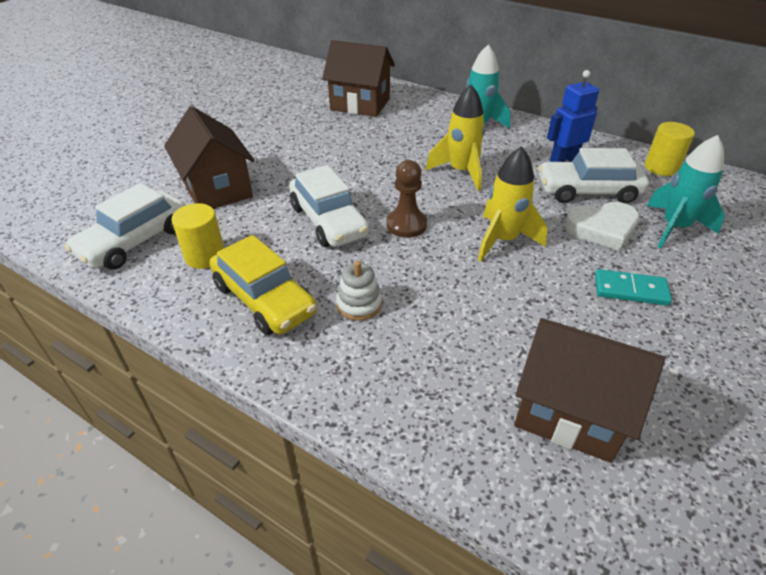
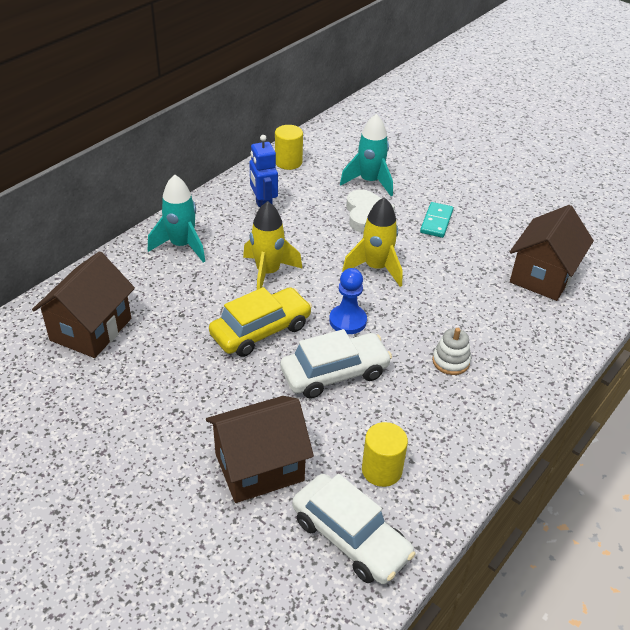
camera: 85 degrees left, 0 degrees up
yellow car [209,235,317,335] -> yellow car moved to [209,287,312,357]
brown pawn [386,160,427,238] -> blue pawn [329,268,367,334]
white car [538,148,649,203] -> none

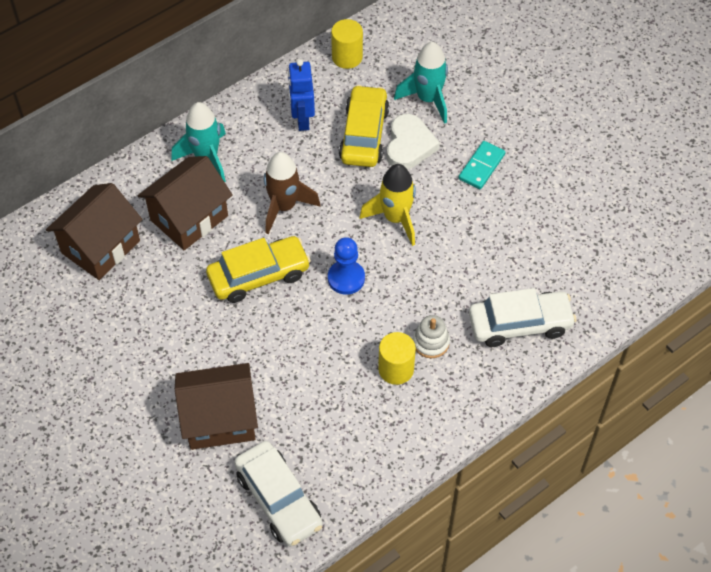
camera: 15 degrees right, 15 degrees up
yellow rocket [243,201,303,290] -> brown rocket [264,152,321,234]
white car [280,329,392,399] -> white car moved to [469,288,577,347]
yellow cylinder [362,422,408,487] -> yellow cylinder moved to [378,332,416,385]
brown house [510,205,594,301] -> brown house moved to [138,156,233,250]
none -> yellow car [339,85,389,167]

